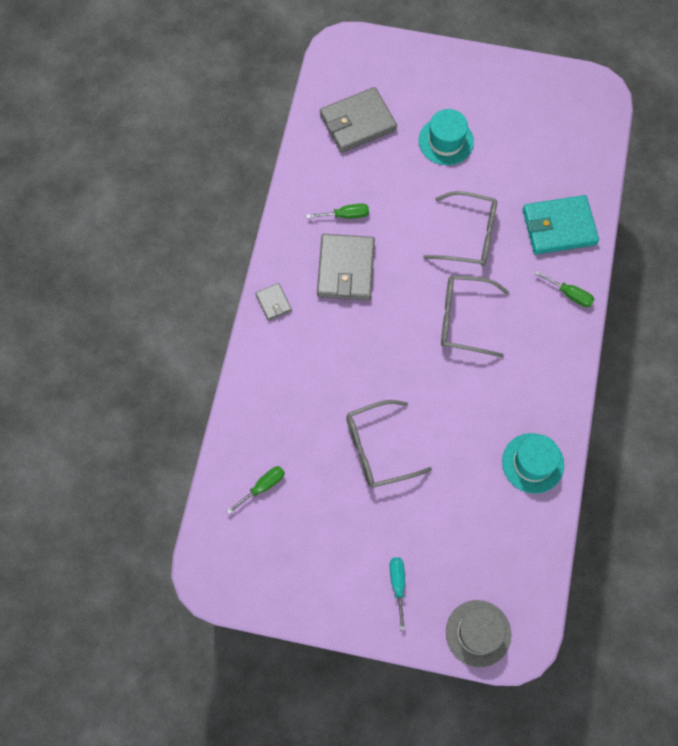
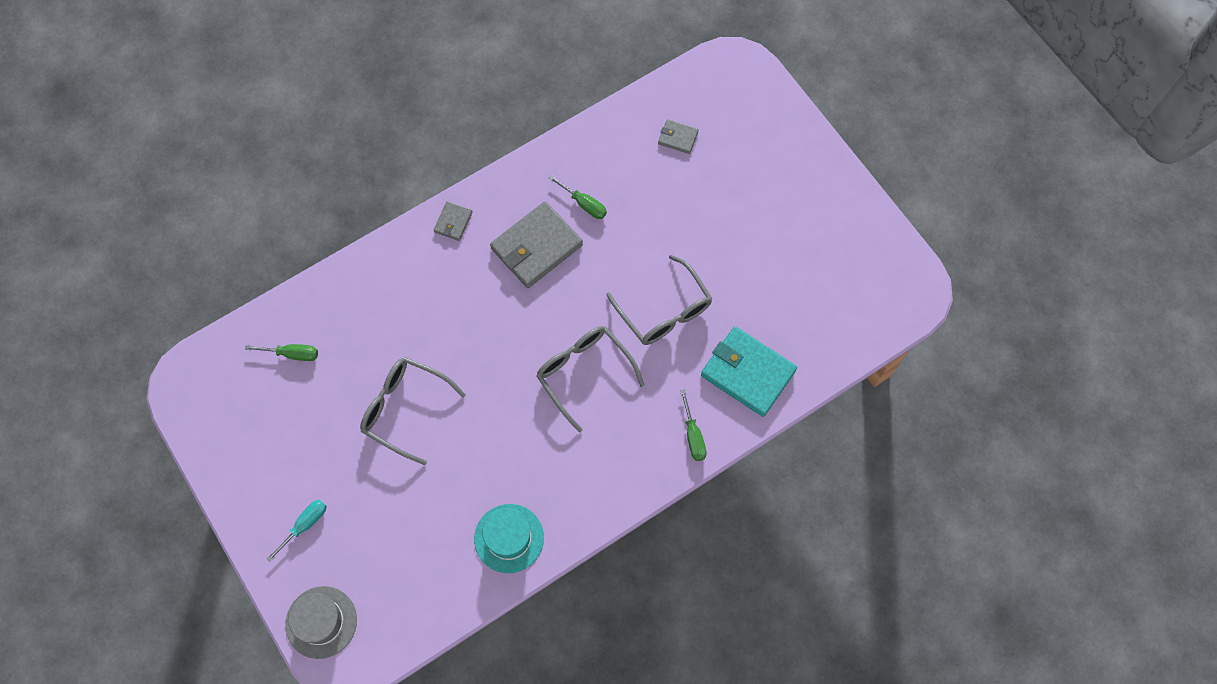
camera: 45 degrees right, 0 degrees up
grey wallet [320,87,397,153] -> grey wallet [658,119,699,154], size x0.48
turquoise hat [419,109,474,165] -> none

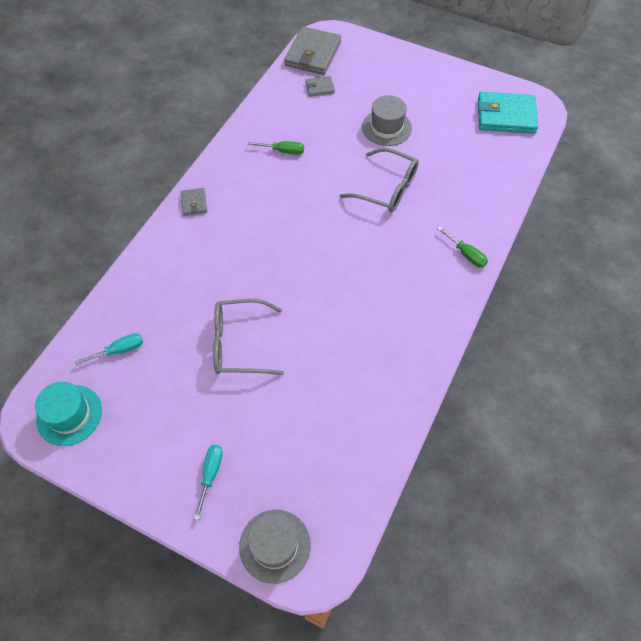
camera: 30 degrees left, 10 degrees down
green screwdriver [245,344,318,361] -> turquoise screwdriver [75,333,143,365]
turquoise hat [474,504,544,573] -> turquoise hat moved to [35,382,102,446]
grey wallet [490,201,583,288] -> grey wallet moved to [284,27,341,75]
grey glasses [536,326,645,433] -> none
turquoise wallet [701,326,797,417] -> turquoise wallet moved to [478,92,538,134]
none -> grey hat [362,95,412,146]

